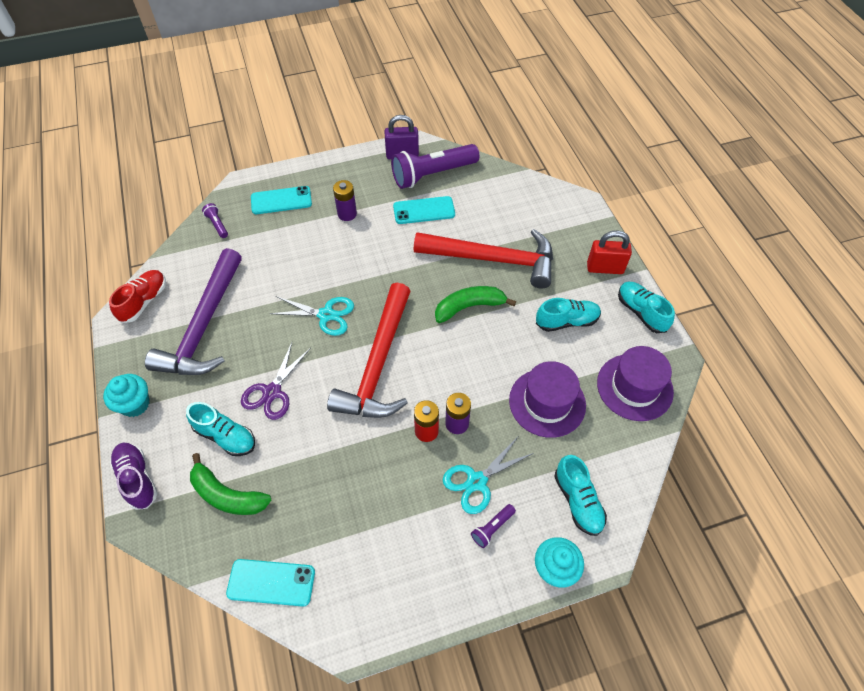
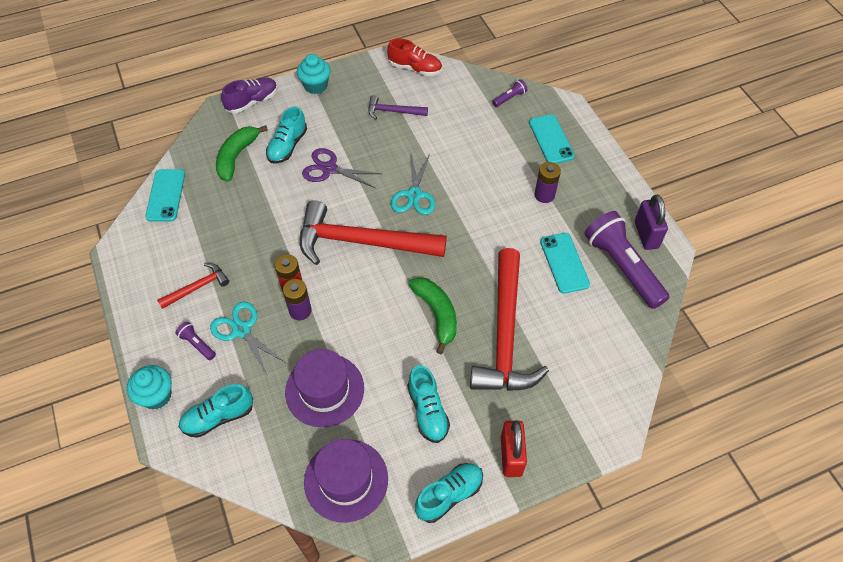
camera: 85 degrees right, 0 degrees up
purple hammer [145,248,242,375] -> purple hammer [368,95,428,119], size x0.46
none -> red hammer [157,263,229,309]

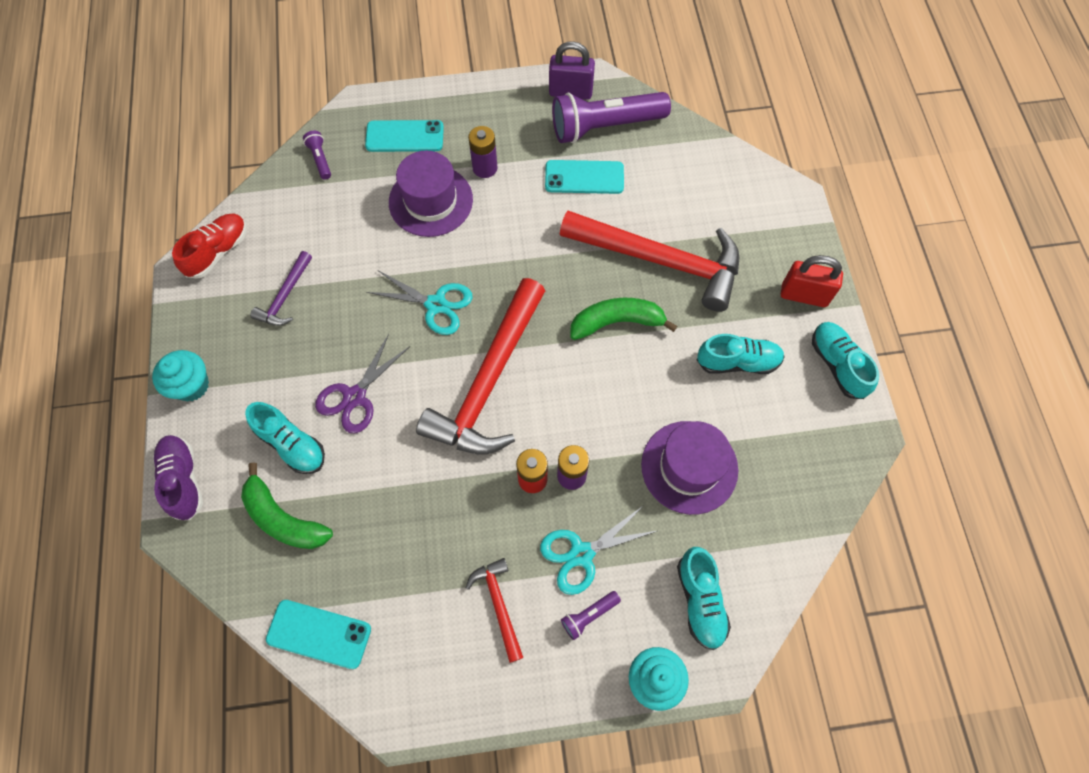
camera: 75 degrees left, 10 degrees up
purple hat [304,439,388,523] -> purple hat moved to [389,151,473,237]

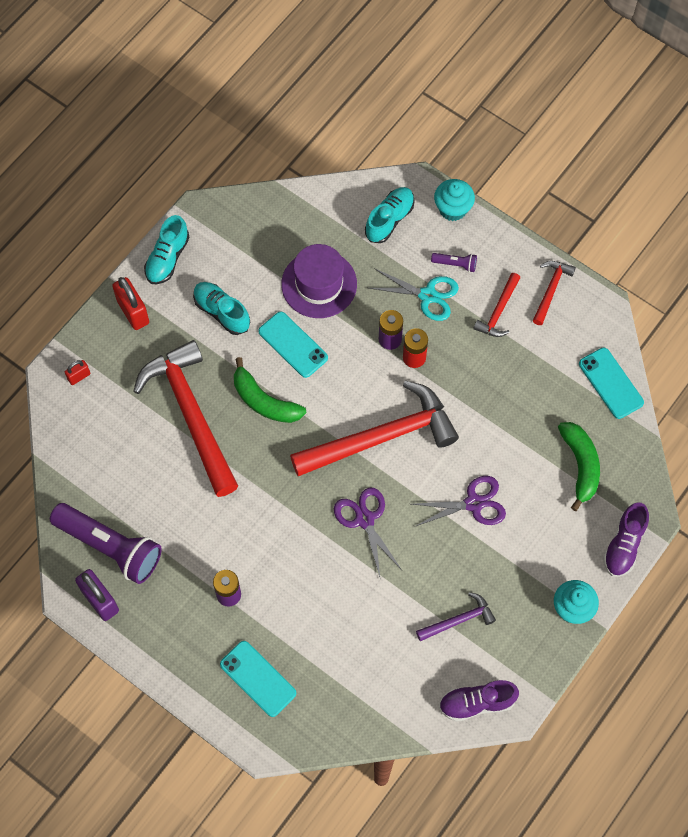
camera: 135 degrees left, 0 degrees up
red shoe [172,213,247,279] -> purple shoe [439,680,519,722]
turquoise shoe [245,402,325,474] -> none
purple flashlight [303,131,331,179] -> none
turquoise scissors [366,271,473,335] -> purple scissors [334,487,402,577]
purple hat [389,151,473,237] -> none
turquoise phone [545,160,624,194] -> turquoise phone moved to [258,311,328,378]
none -> red padlock [65,360,90,385]
none -> red hammer [533,261,576,325]

